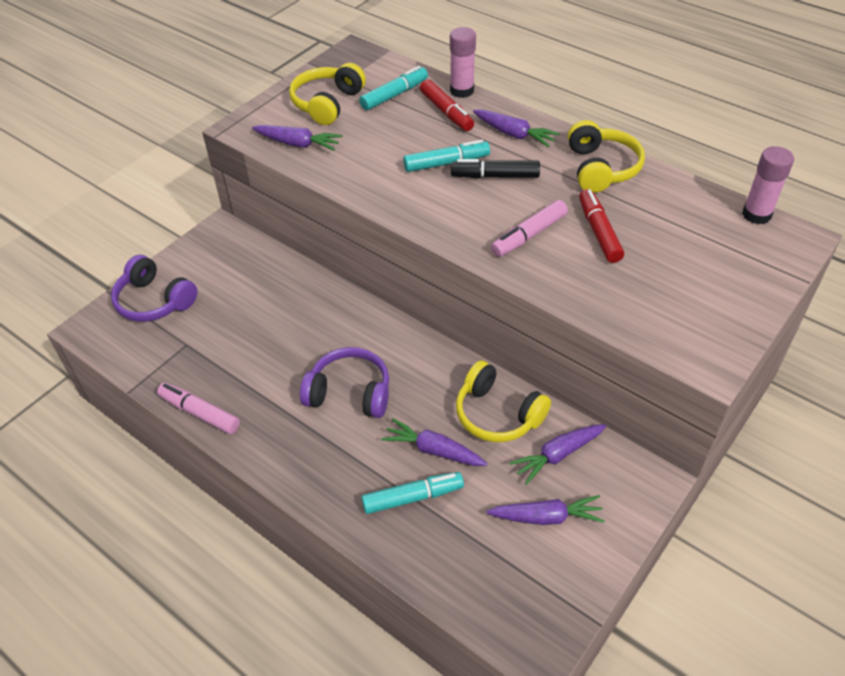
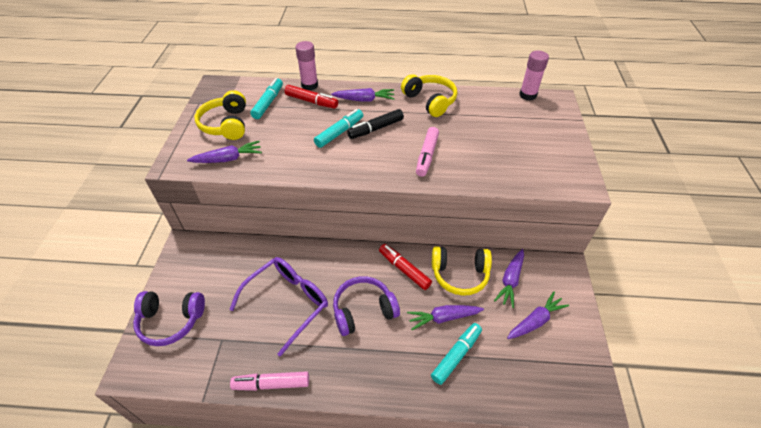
camera: 35 degrees left, 0 degrees up
red marker [579,189,624,263] -> red marker moved to [379,244,432,290]
none -> purple glasses [229,257,328,357]

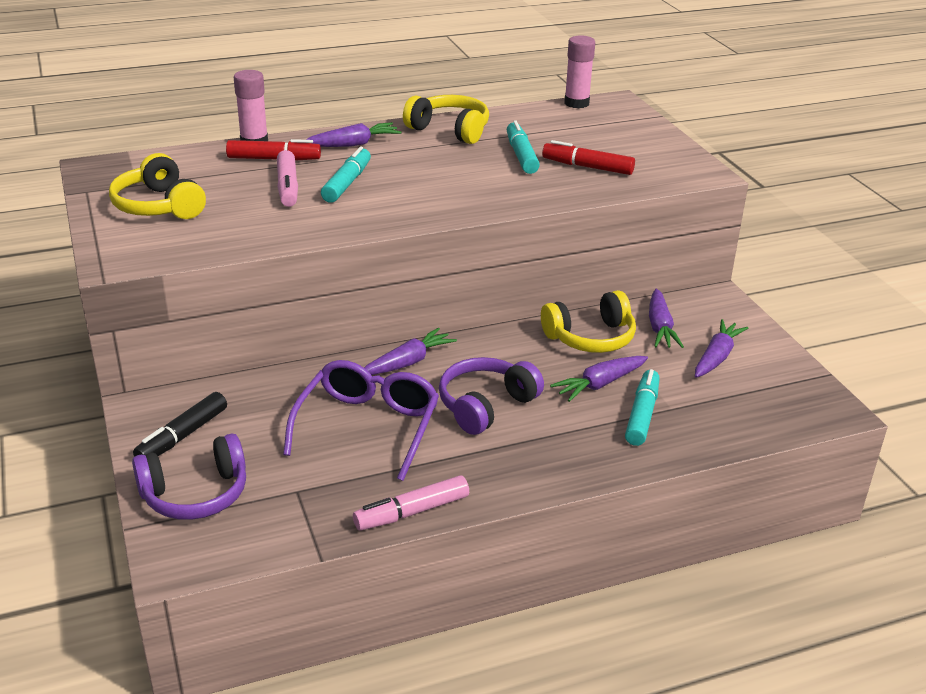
camera: 25 degrees left, 15 degrees down
purple carrot [187,141,262,163] -> purple carrot moved to [364,327,457,375]
turquoise marker [250,78,283,119] -> turquoise marker moved to [507,120,540,174]
black marker [347,109,404,139] -> black marker moved to [133,392,227,457]
red marker [379,244,432,290] -> red marker moved to [542,140,635,175]
pink marker [416,127,439,177] -> pink marker moved to [277,150,298,207]

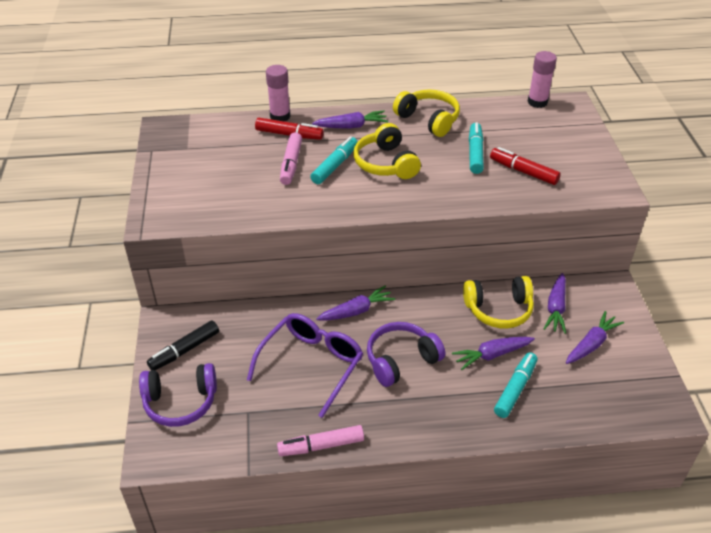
camera: 15 degrees right, 10 degrees up
yellow headphones [109,153,206,219] -> yellow headphones moved to [353,123,421,179]

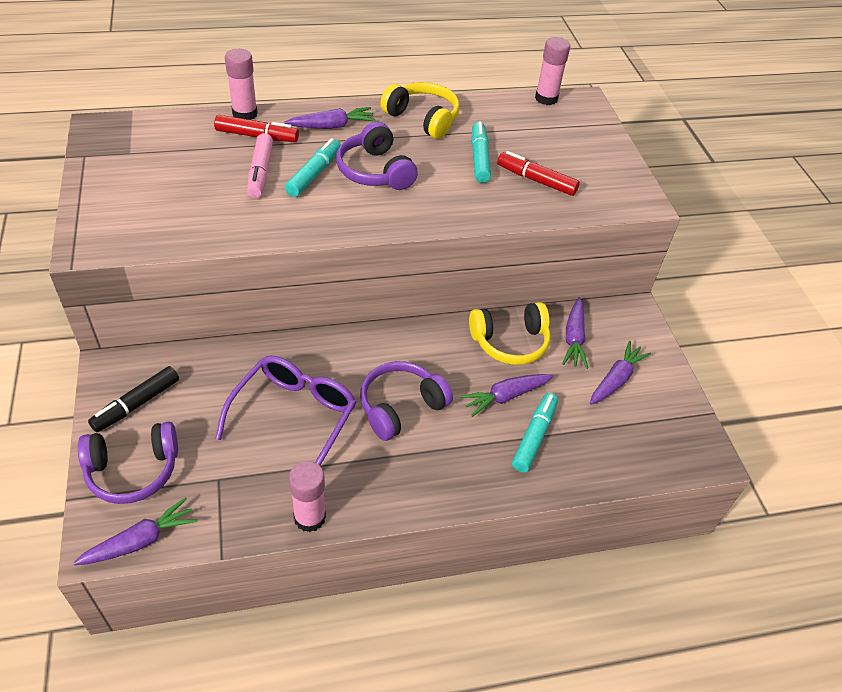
camera: 10 degrees left, 5 degrees up
pink marker [277,425,364,456] -> pink glue stick [289,461,326,532]
purple carrot [316,286,395,321] -> purple carrot moved to [73,497,198,565]
yellow headphones [353,123,421,179] -> purple headphones [336,122,418,190]

